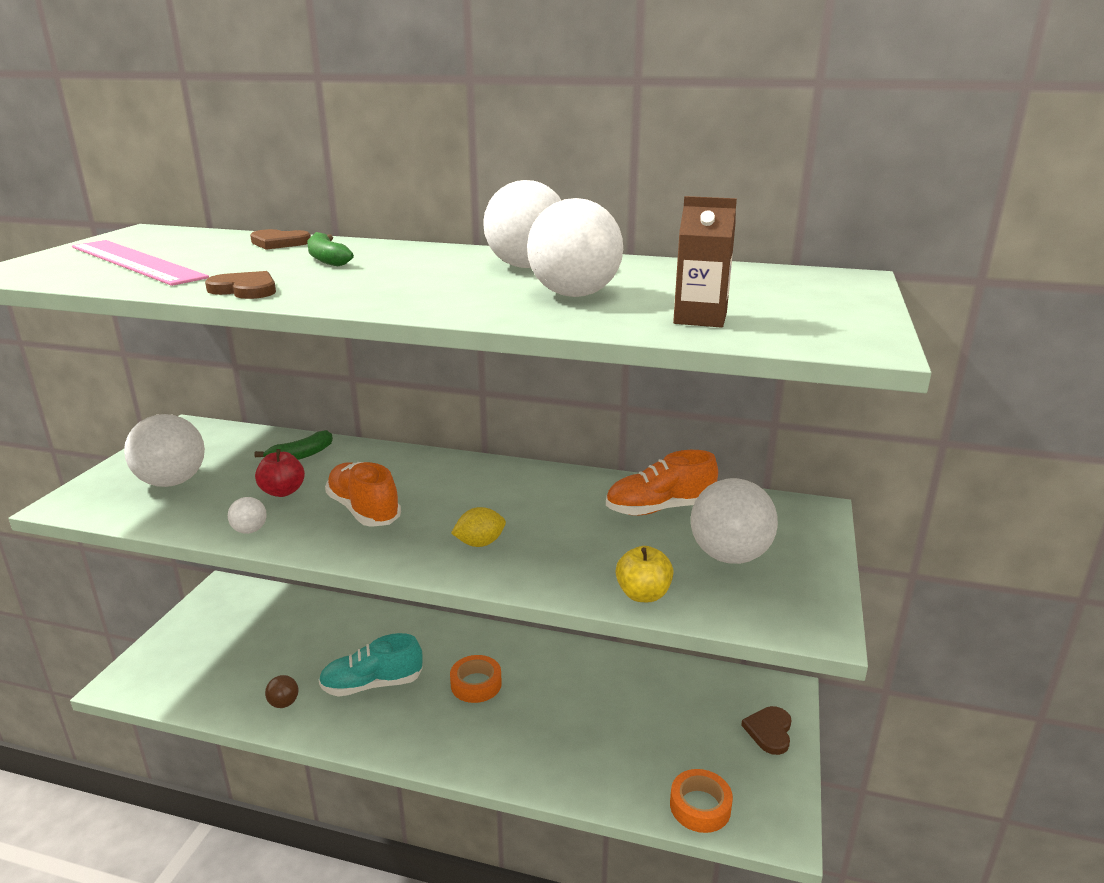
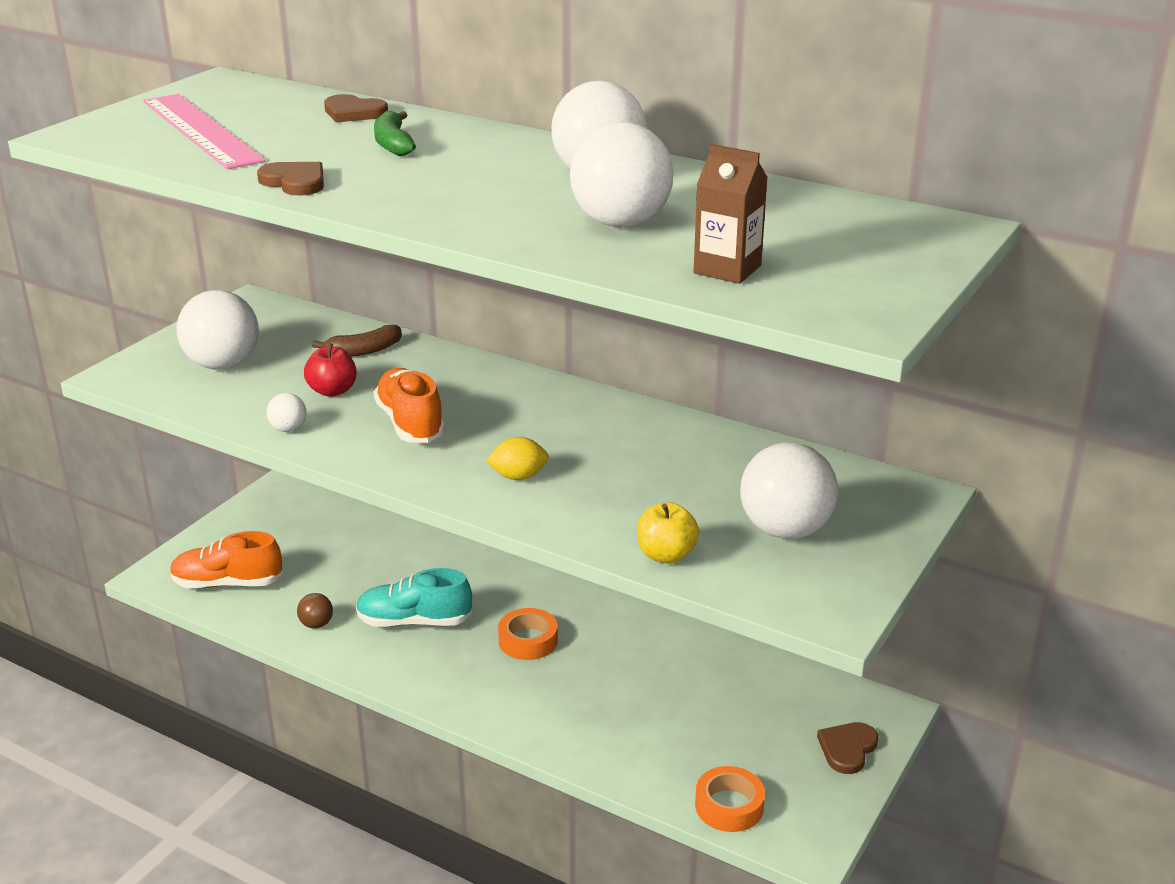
camera: 15 degrees right, 5 degrees up
green banana [254,430,333,460] -> brown banana [312,325,402,357]
orange shoe [606,450,718,515] -> orange shoe moved to [170,531,283,588]

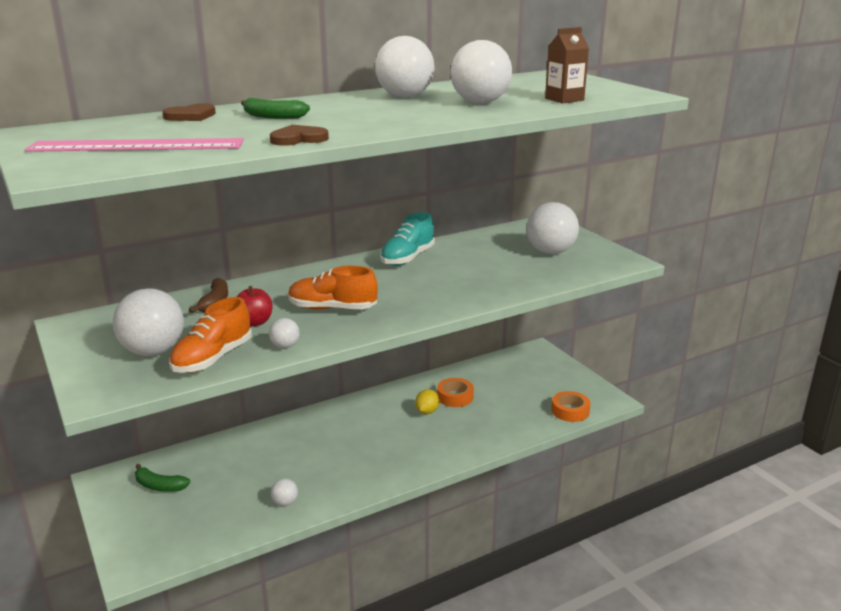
camera: 60 degrees left, 5 degrees down
orange shoe [170,531,283,588] -> orange shoe moved to [169,297,252,373]
brown ball [297,593,333,629] -> white ball [271,478,298,506]
turquoise shoe [356,568,472,627] -> turquoise shoe moved to [380,212,435,266]
yellow lemon [486,437,549,480] -> yellow lemon moved to [415,389,439,414]
orange tape [498,608,558,660] -> orange tape moved to [437,378,474,407]
yellow apple [637,502,700,564] -> none
brown heart [817,722,879,774] -> none
none -> green banana [135,464,191,492]

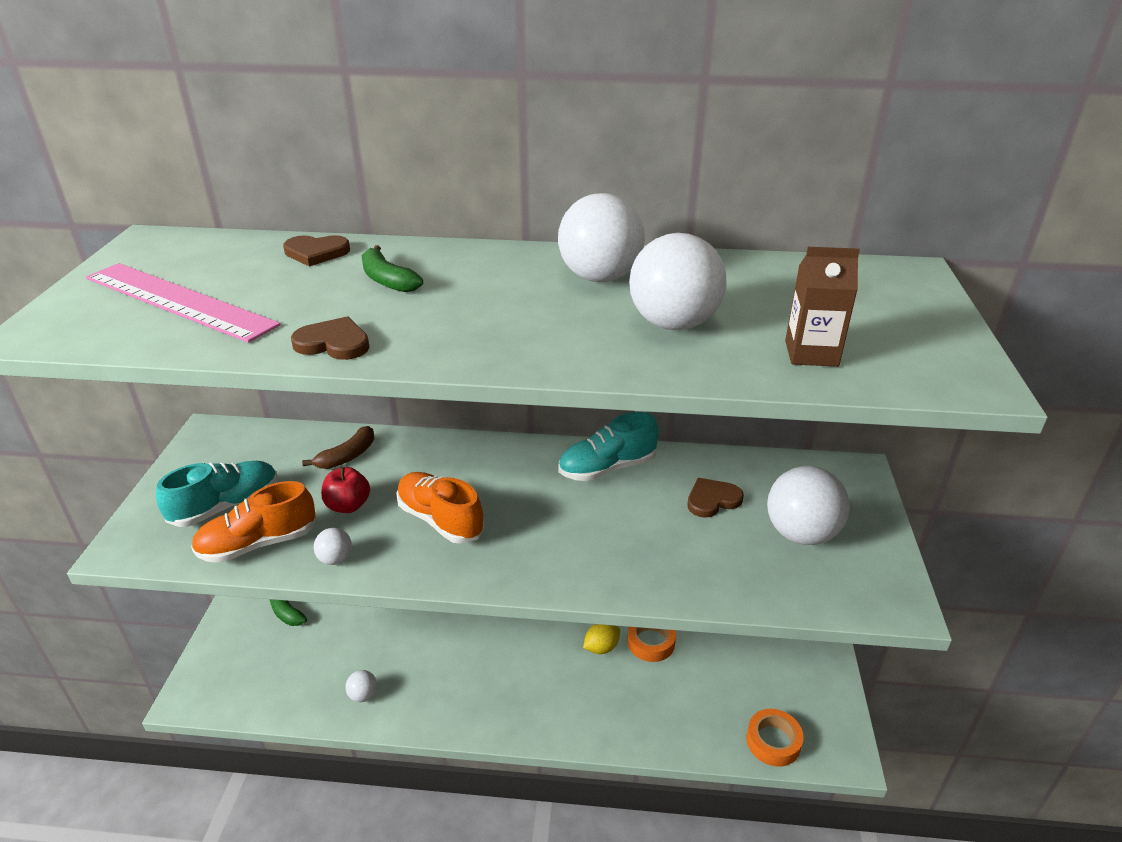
camera: 35 degrees right, 10 degrees up
white ball [113,288,184,356] -> turquoise shoe [156,461,278,527]
none -> brown heart [687,478,744,518]

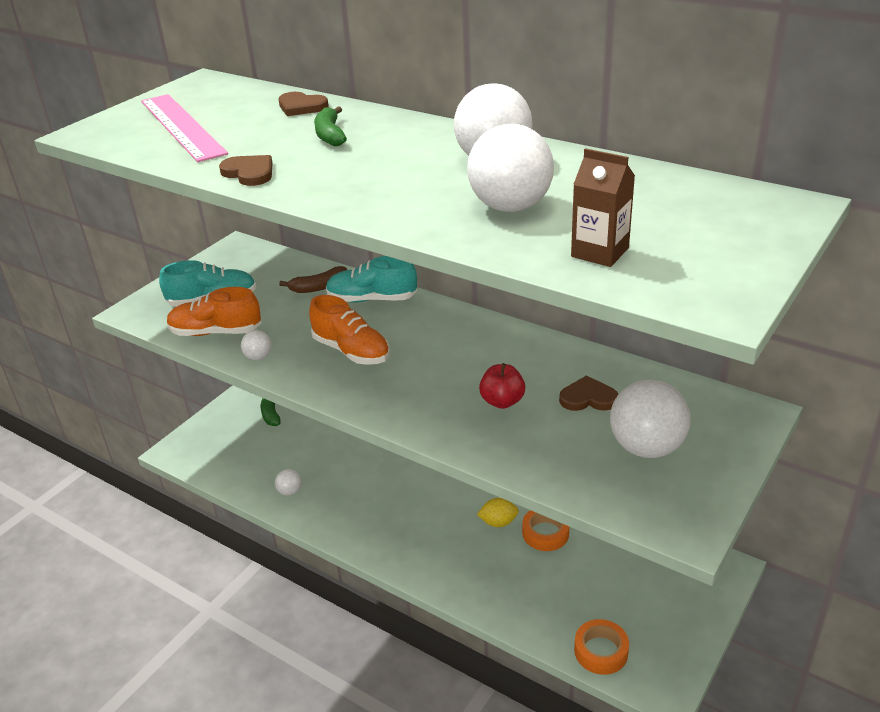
camera: 30 degrees right, 0 degrees up
red apple [321,467,370,513] -> red apple moved to [479,363,525,409]
orange shoe [396,472,485,544] -> orange shoe turned 150 degrees clockwise [309,295,390,365]
turquoise shoe [559,412,659,481] -> turquoise shoe moved to [326,256,417,303]

